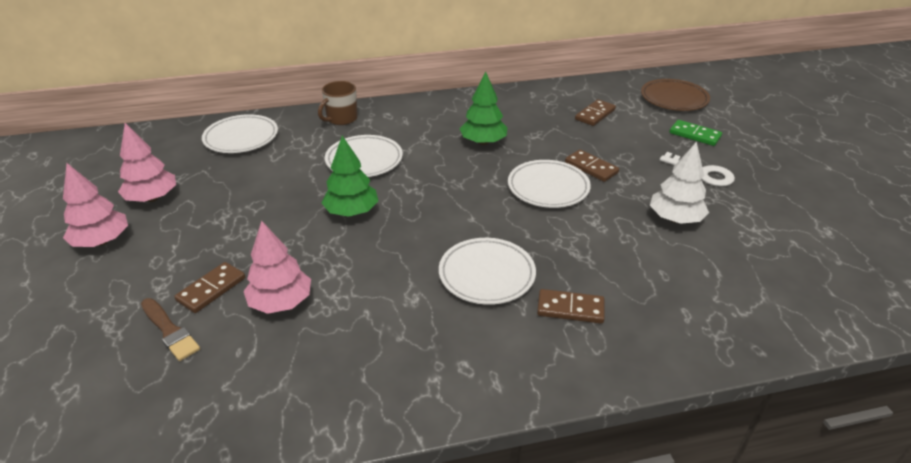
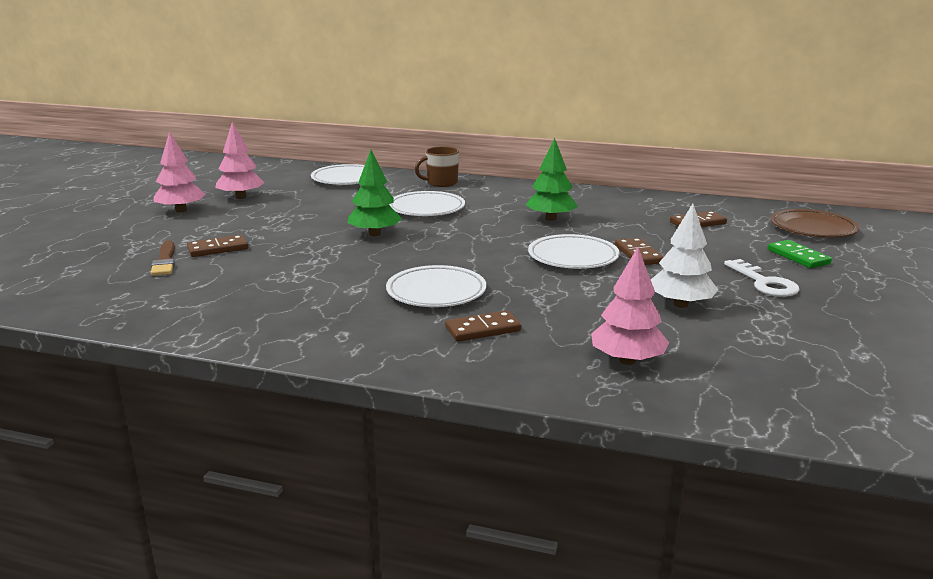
camera: 30 degrees right, 15 degrees down
pink tree [244,221,311,314] -> pink tree moved to [591,247,669,365]
brown domino [537,289,605,324] -> brown domino turned 60 degrees counterclockwise [445,310,521,342]

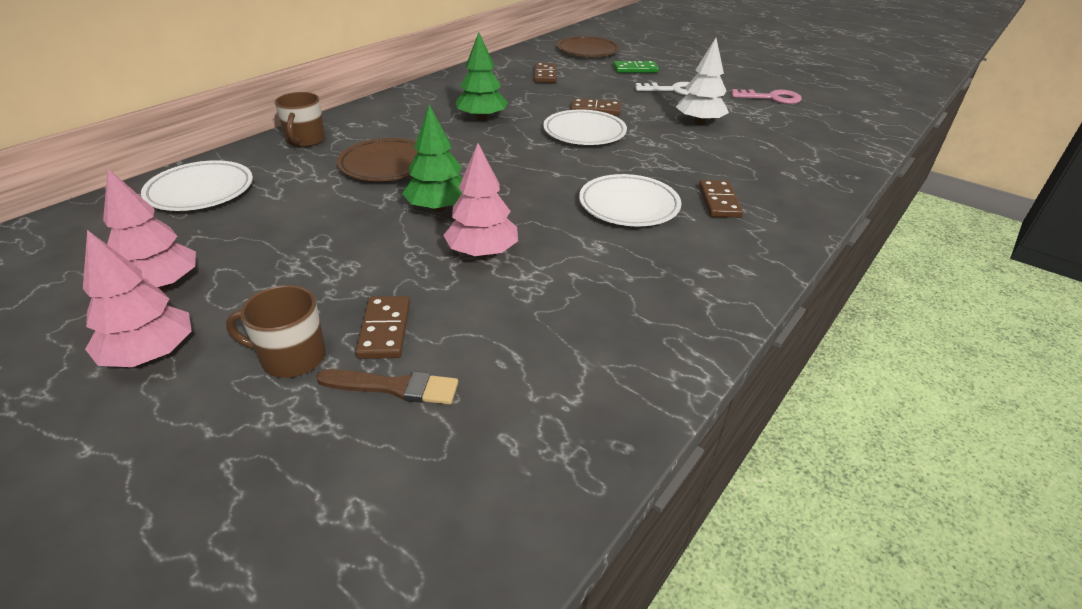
camera: 70 degrees left, 15 degrees up
white plate [389,191,465,216] -> brown plate [337,138,418,181]
pink tree [591,247,669,365] -> pink tree moved to [443,143,518,257]
none -> brown mug [226,285,326,378]
none -> pink key [732,89,802,104]

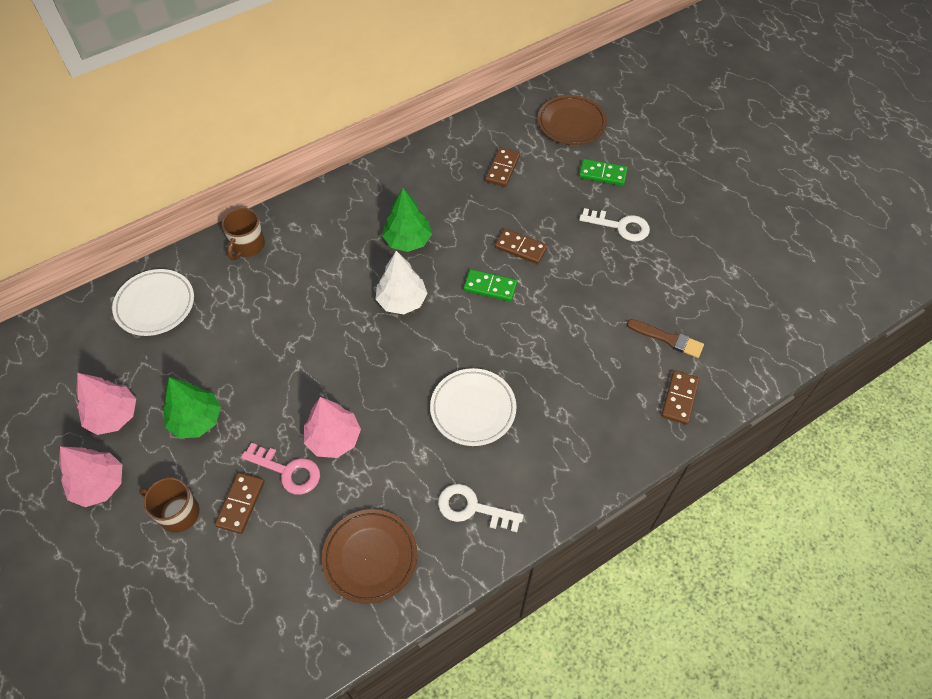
camera: 20 degrees right, 20 degrees up
brown brush [316,369,458,404] -> brown brush moved to [626,319,704,358]
brown plate [337,138,418,181] -> brown plate moved to [322,509,417,604]
green tree [402,105,463,212] -> green tree moved to [163,377,221,438]
white plate [543,109,627,145] -> green domino [464,269,517,302]
white tree [676,38,729,125] -> white tree moved to [376,251,428,314]
brown domino [699,180,743,218] -> brown domino moved to [661,370,699,425]
pink key [732,89,802,104] -> pink key moved to [241,443,320,495]
none -> white key [438,484,523,532]

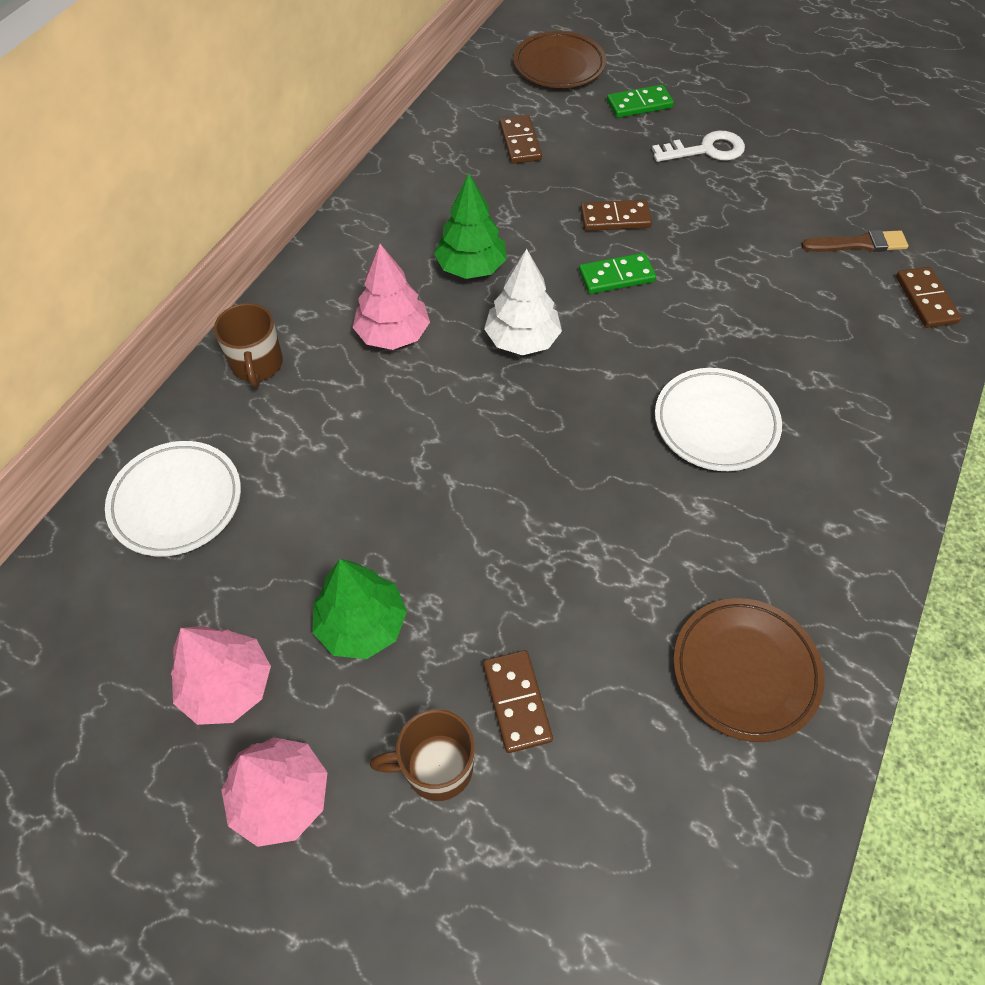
camera: 30 degrees left, 0 degrees up
pink key [241,443,320,495] -> none
pink tree [304,397,361,458] -> pink tree moved to [353,244,430,350]
white key [438,484,523,532] -> none

